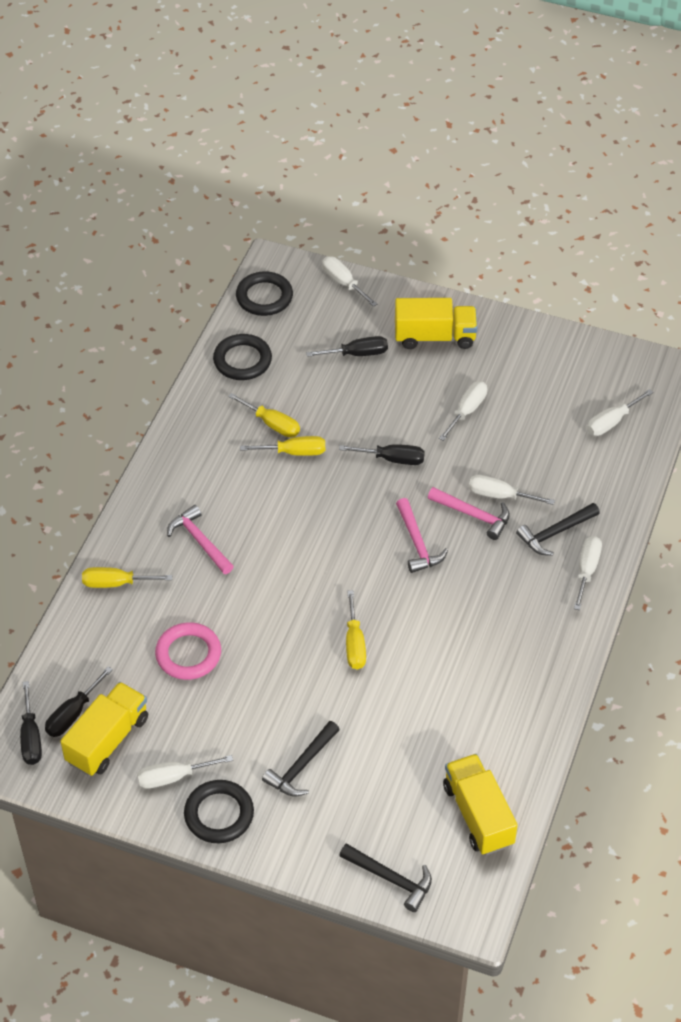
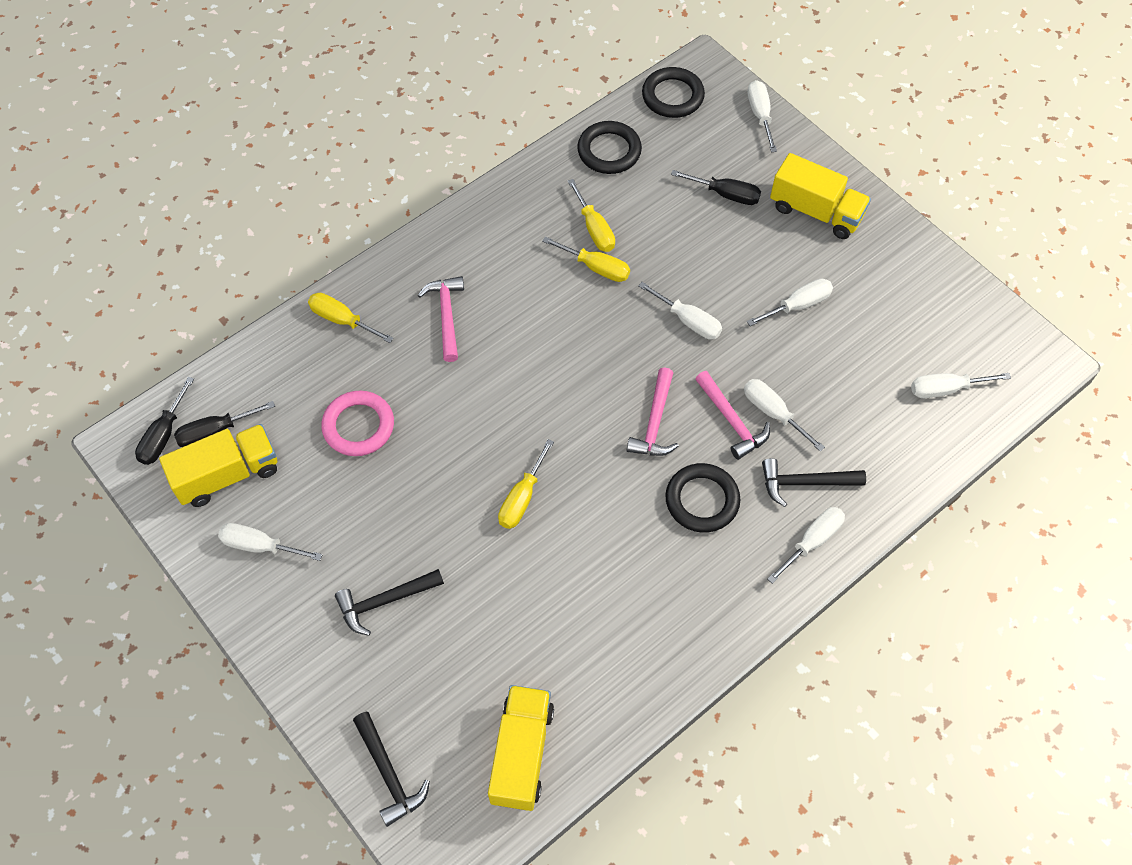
camera: 30 degrees right, 10 degrees up
black ring [184,780,254,843] -> black ring moved to [665,463,740,533]
black screwdriver [339,444,425,465] -> white screwdriver [638,282,722,339]

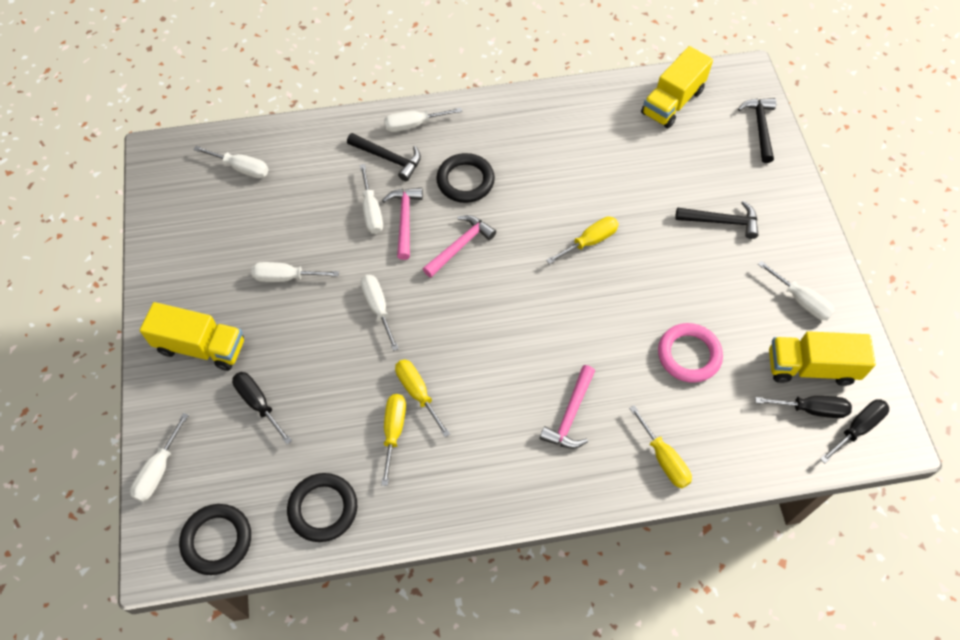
camera: 150 degrees left, 0 degrees up
yellow truck [770,153,871,239] -> yellow truck turned 135 degrees clockwise [140,302,244,371]

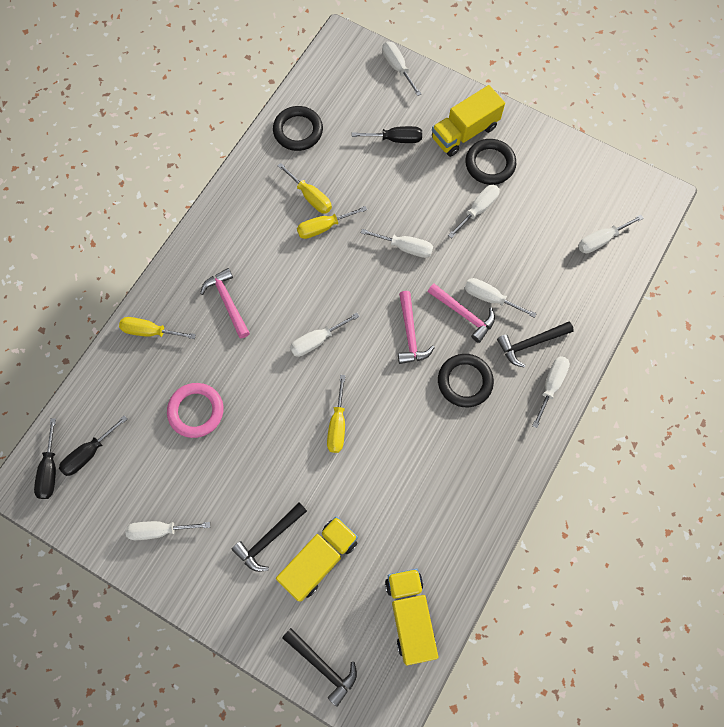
camera: 130 degrees right, 10 degrees up
black ring [179,504,251,575] -> black ring moved to [465,139,516,185]
yellow screwdriver [395,359,450,437] -> yellow screwdriver turned 150 degrees clockwise [297,206,367,239]
yellow truck [769,331,876,386] -> yellow truck moved to [276,516,358,602]
none -> white screwdriver [290,313,360,357]

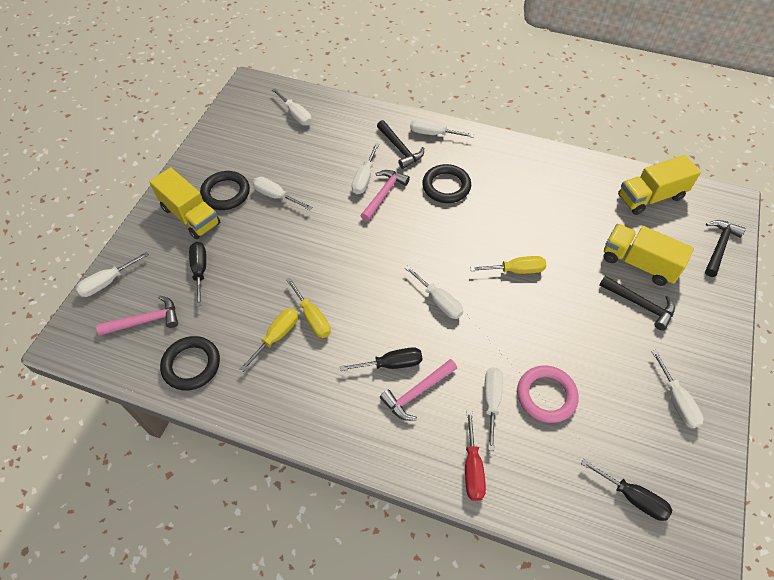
camera: 100 degrees left, 15 degrees down
black screwdriver [34,418,56,499] -> black screwdriver moved to [340,347,422,371]
yellow screwdriver [119,317,196,339] -> red screwdriver [465,411,486,501]
white screwdriver [361,229,433,258] -> white screwdriver moved to [484,367,503,451]
pink hammer [398,291,435,364] -> pink hammer moved to [96,296,178,336]

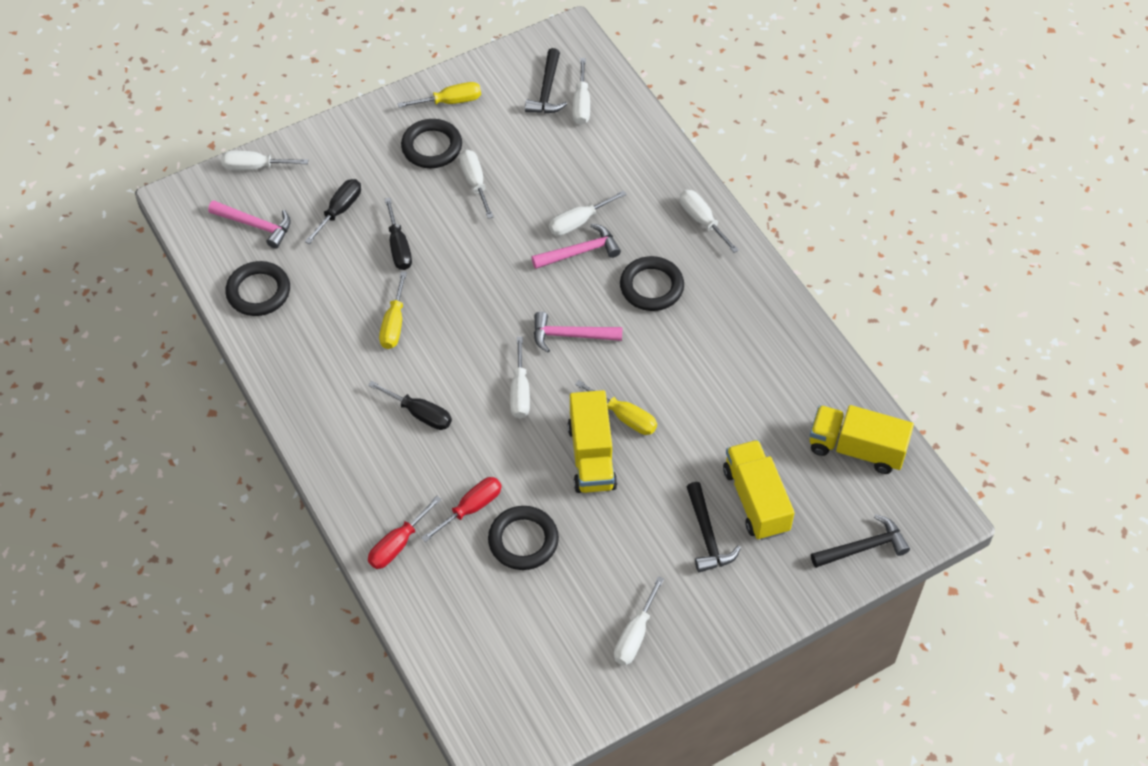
camera: 40 degrees right, 0 degrees up
yellow truck [149,167,220,239] -> yellow truck moved to [568,390,617,493]
yellow screwdriver [240,308,298,372] -> yellow screwdriver moved to [397,82,481,108]
black hammer [377,120,424,169] -> black hammer moved to [525,48,567,113]
pink hammer [380,359,457,421] -> pink hammer moved to [534,311,623,353]
white screwdriver [484,367,503,451] -> red screwdriver [421,477,502,542]
pink ring [517,365,579,423] -> black ring [488,506,559,570]
black screwdriver [581,459,672,521] -> black screwdriver moved to [385,198,412,270]

